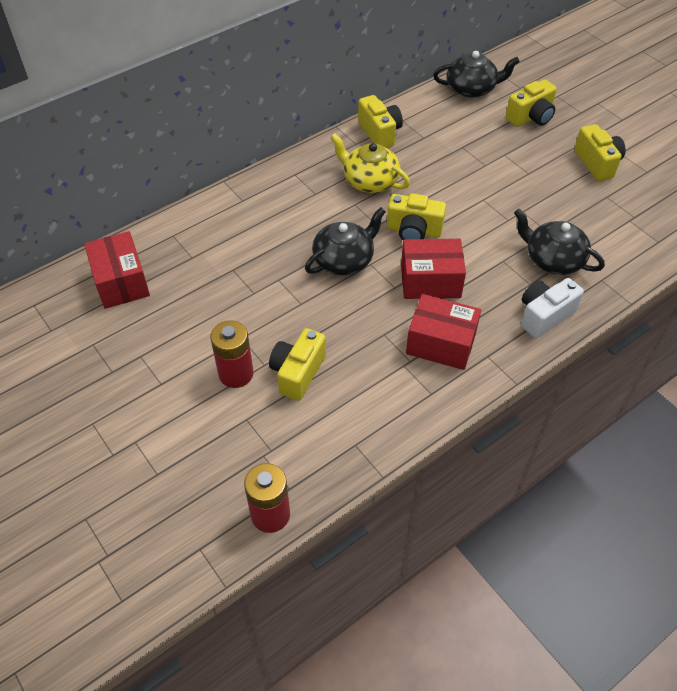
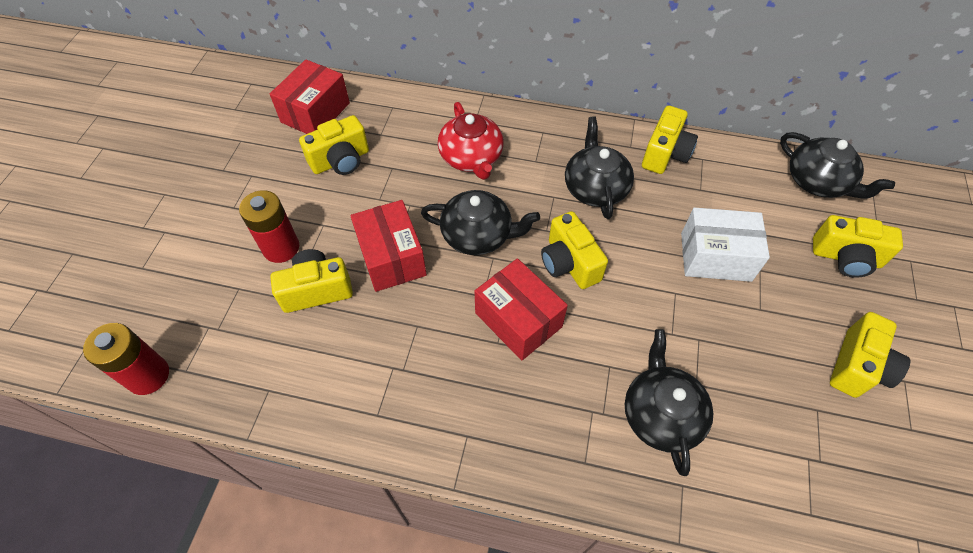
camera: 50 degrees right, 5 degrees up
yellow teapot [330,133,410,193] -> black teapot [565,116,634,219]
red box [406,294,481,370] -> red box moved to [350,200,427,292]
white camera [521,278,584,338] -> none
none -> yellow camera [299,115,369,175]
none -> red teapot [438,102,504,180]
none -> white box [681,208,770,282]

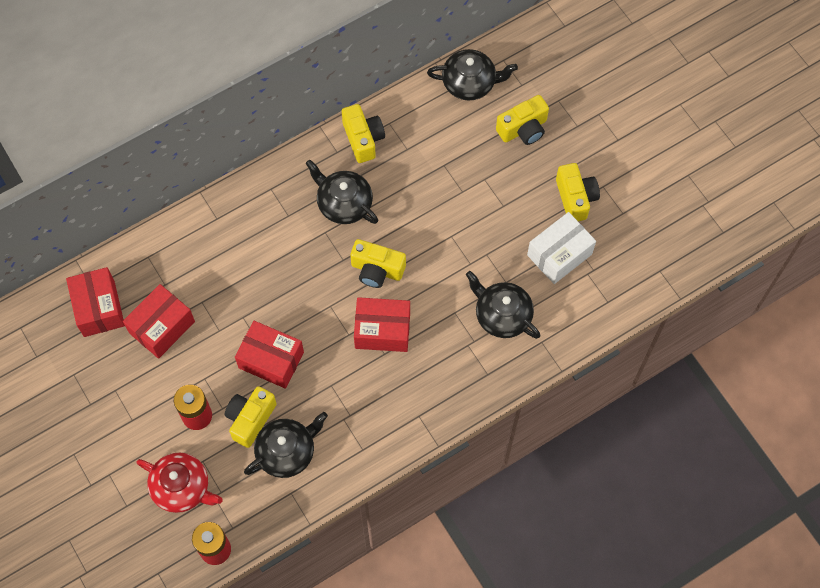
camera: 45 degrees left, 10 degrees up
yellow camera [299,115,369,175] -> red box [123,284,195,359]
black teapot [421,190,540,255] -> black teapot moved to [244,412,328,478]
red teapot [438,102,504,180] -> red teapot moved to [137,453,223,513]
white box [681,208,770,282] -> white box moved to [527,212,596,284]

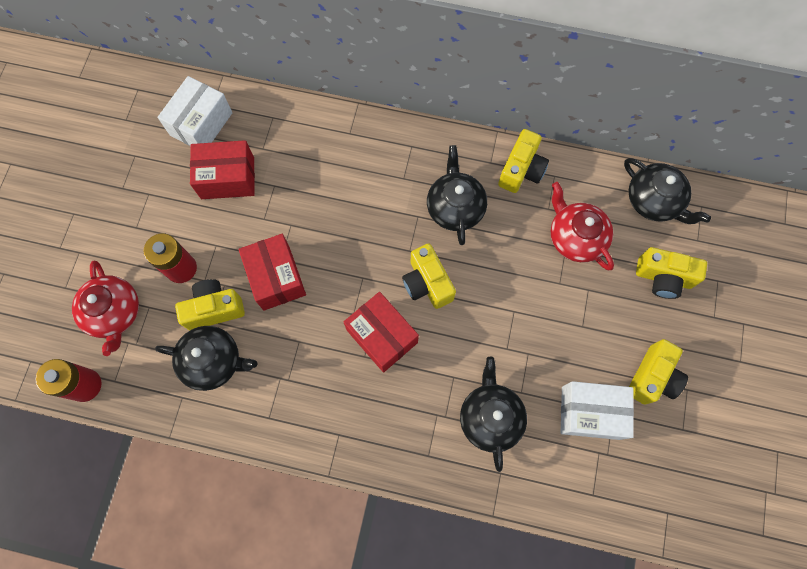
camera: 45 degrees right, 5 degrees up
red box [66,267,125,337] -> white box [158,76,232,146]
none -> red teapot [551,182,614,270]

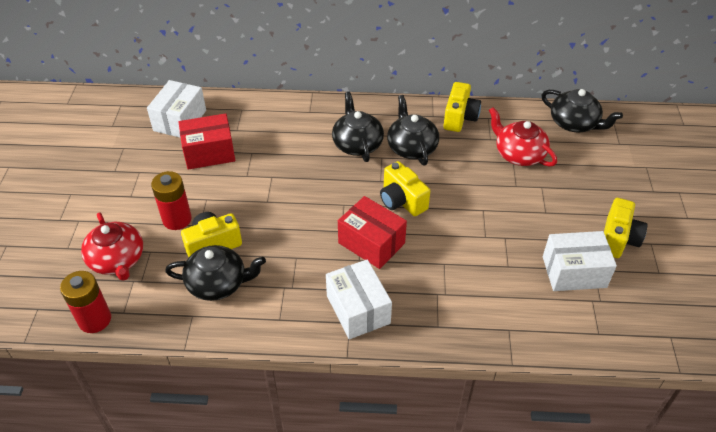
camera: 10 degrees left, 25 degrees down
red box [239,234,306,311] -> none
black teapot [460,357,527,472] -> black teapot moved to [332,92,384,162]
yellow camera [636,247,707,299] -> none
none -> white box [326,259,392,339]

